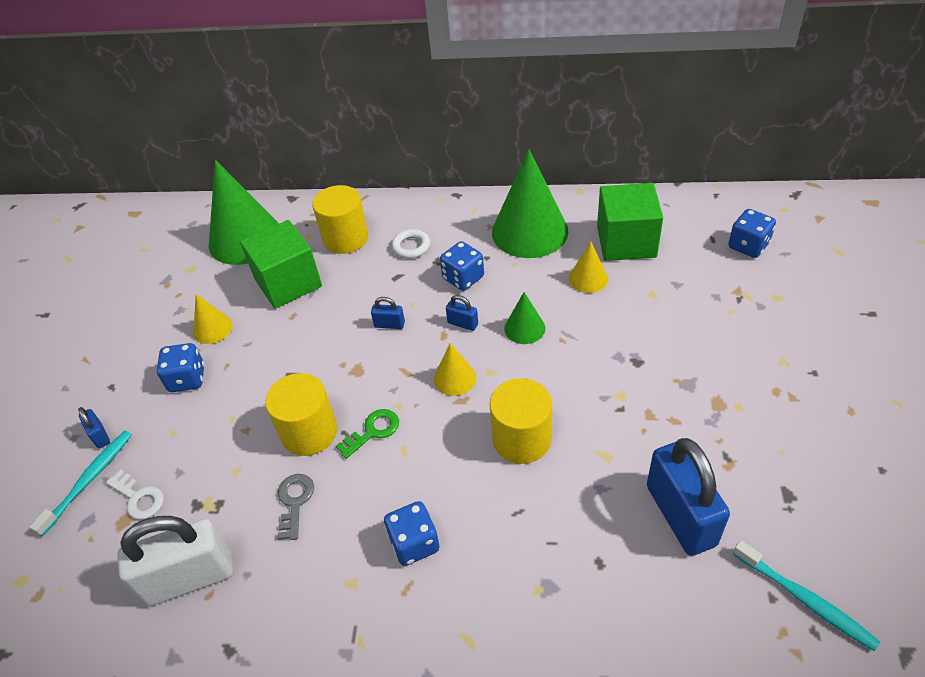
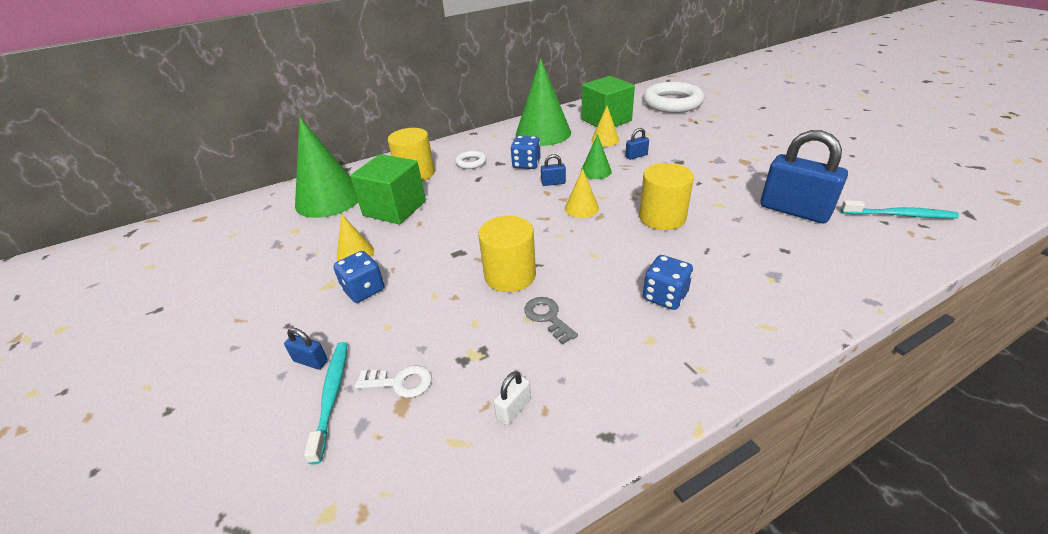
camera: 35 degrees left, 10 degrees down
white padlock [117,516,233,606] -> white padlock [493,371,531,425], size x0.43
green key [336,409,399,459] -> none
blue padlock [371,297,405,329] -> blue padlock moved to [625,128,649,160]
blue dice [728,209,776,258] -> white ring [643,82,704,113]

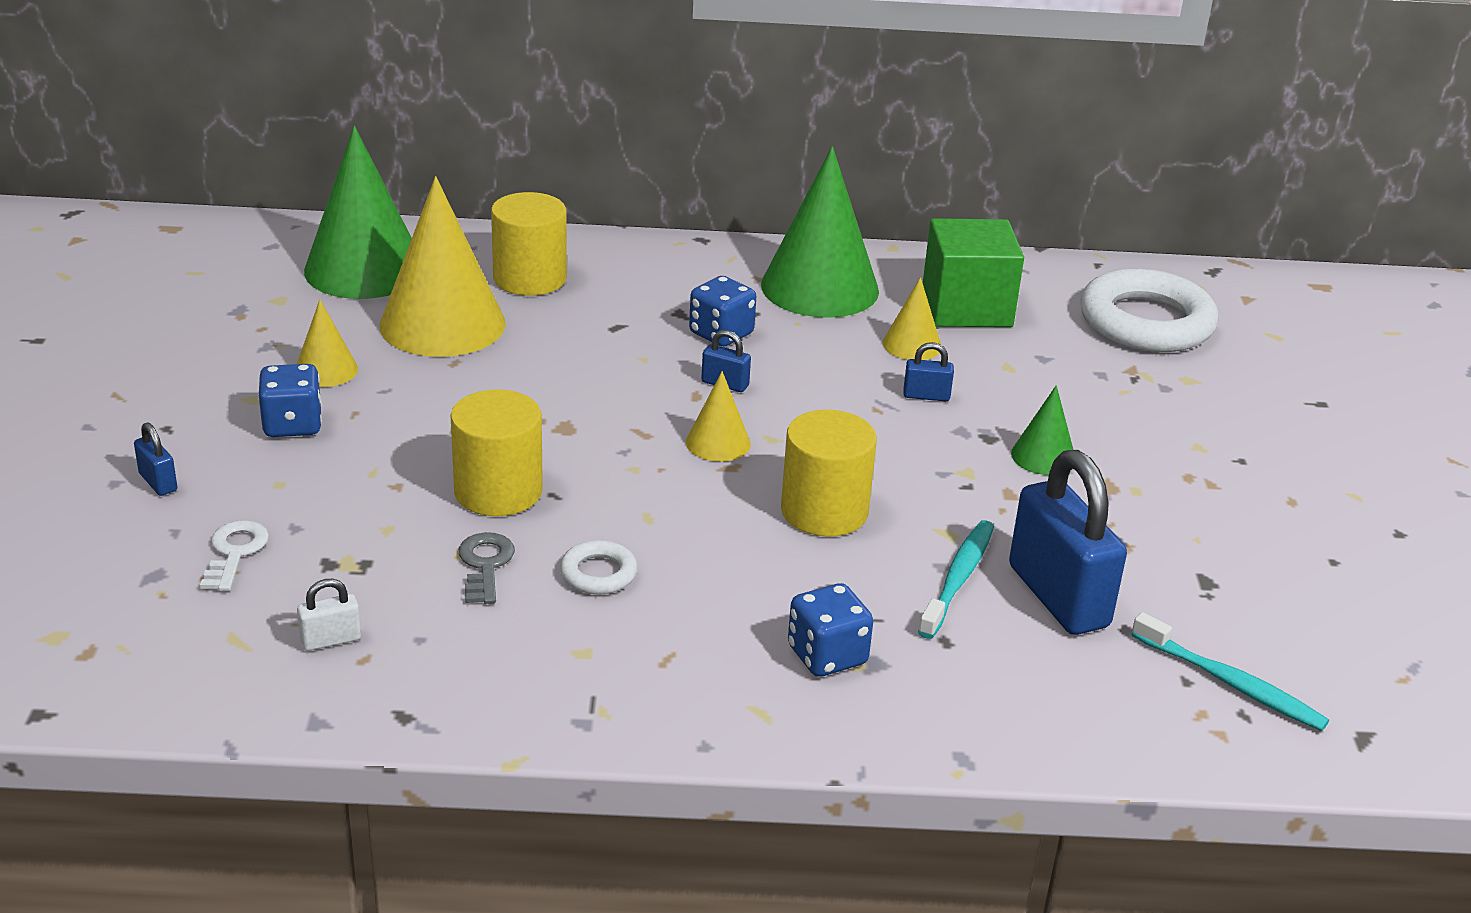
camera: 25 degrees right, 5 degrees down
turquoise toothbrush [304,342,347,465] -> turquoise toothbrush moved to [918,520,994,639]
green cube [350,154,426,224] -> yellow cone [379,176,506,357]
white key [355,365,432,398] -> white key turned 120 degrees counterclockwise [200,520,269,591]
white ring [456,151,486,169] -> white ring moved to [560,540,638,594]
green cone [581,134,612,179] -> green cone moved to [1011,385,1073,475]
blue dice [643,255,693,310] -> blue dice moved to [788,583,873,677]

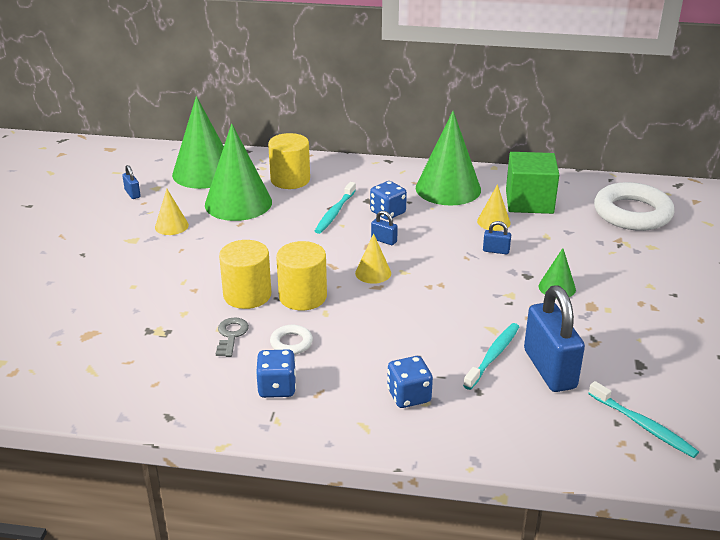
camera: 10 degrees right, 0 degrees up
blue padlock [134,422,177,496] -> blue padlock moved to [122,165,141,199]
white key [200,520,269,591] -> none
blue dice [258,364,322,437] -> blue dice moved to [256,349,296,398]
white padlock [297,579,361,651] -> none
yellow cone [379,176,506,357] -> green cone [205,124,272,221]
yellow cylinder [781,410,877,536] -> yellow cylinder moved to [276,241,327,311]
none -> turquoise toothbrush [315,182,356,234]

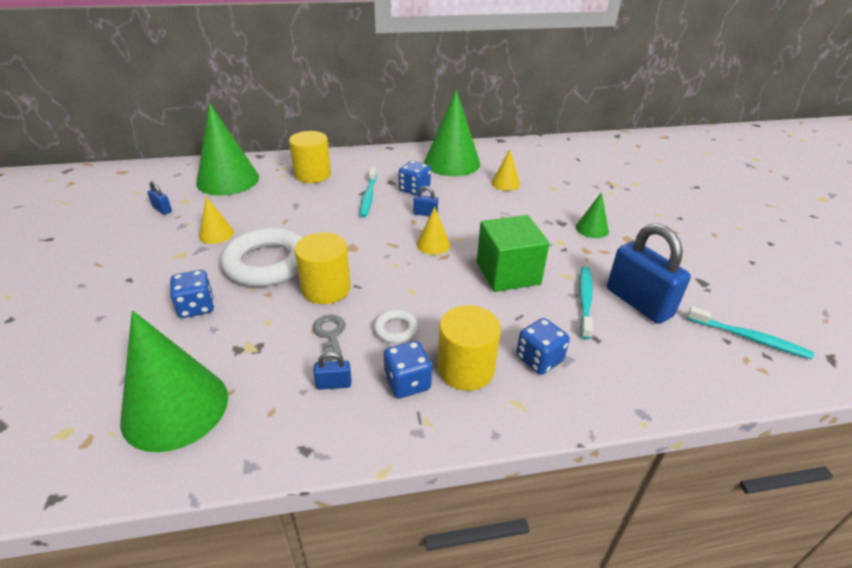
camera: 20 degrees left, 5 degrees up
green cone [205,124,272,221] -> green cone moved to [120,311,228,452]
yellow cylinder [276,241,327,311] -> yellow cylinder moved to [437,305,501,391]
blue padlock [483,221,511,254] -> blue padlock moved to [313,352,351,390]
green cube [506,152,559,214] -> green cube moved to [477,215,550,292]
white ring [594,182,675,231] -> white ring moved to [221,228,302,287]
none -> blue dice [170,270,214,318]

